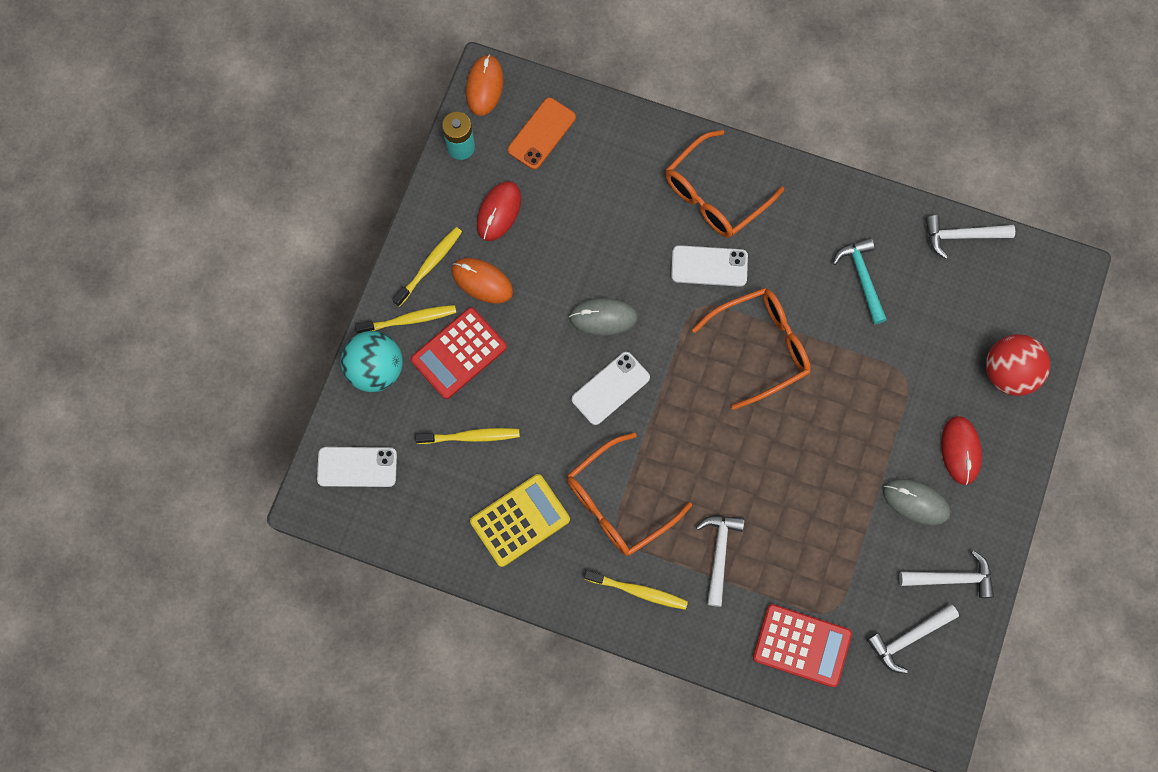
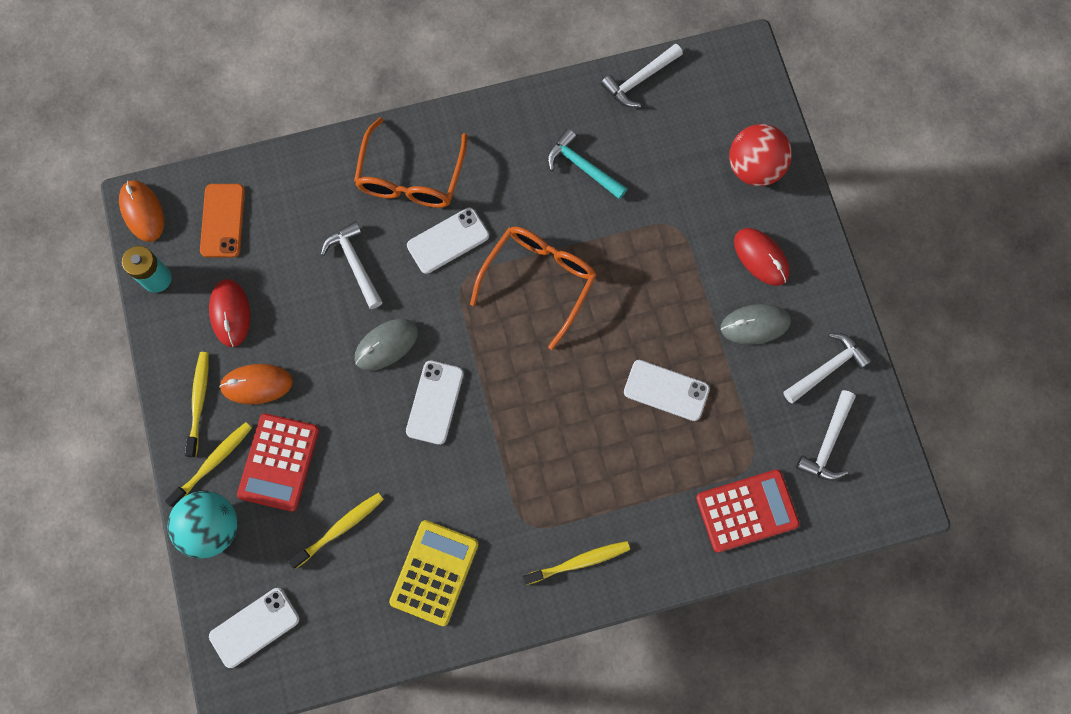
camera: 35 degrees left, 0 degrees up
orange glasses [567,433,692,556] -> none
white hammer [696,515,745,607] -> white hammer moved to [321,221,383,309]
none -> white phone [624,360,710,421]

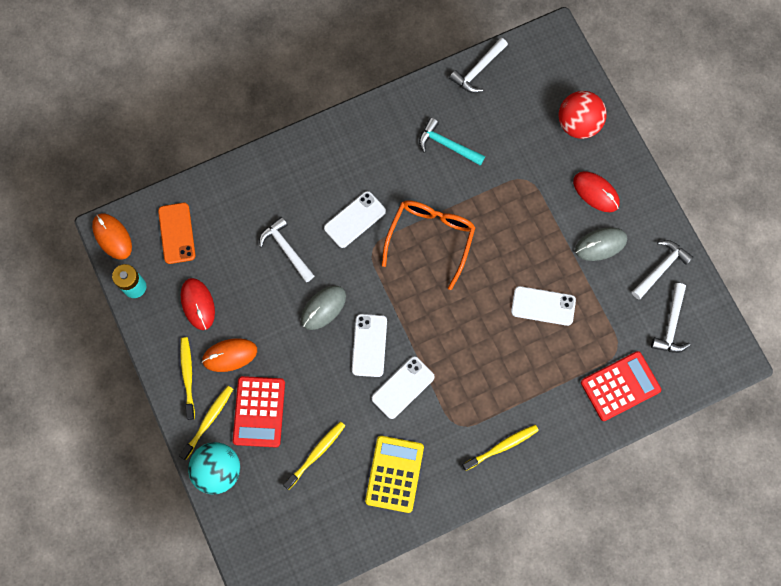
camera: 10 degrees left, 0 degrees up
white phone [209,588,299,668] -> white phone moved to [372,357,435,419]
orange glasses [354,117,467,208] -> none

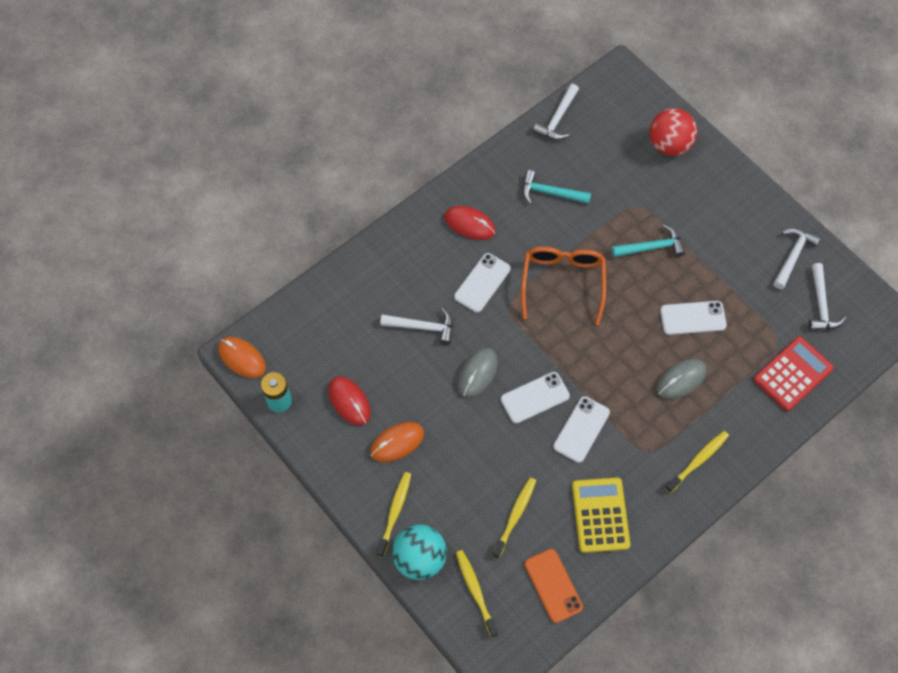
camera: 15 degrees left, 10 degrees down
orange phone [158,203,195,264] -> orange phone moved to [524,549,583,623]
yellow toothbrush [180,337,195,420] -> yellow toothbrush moved to [456,550,498,637]
red calculator [233,376,285,447] -> none
white hammer [259,217,315,282] -> white hammer turned 150 degrees clockwise [380,308,453,345]
white phone [352,314,387,377] -> white phone turned 75 degrees clockwise [501,372,570,424]
red mouse [573,171,620,212] -> red mouse moved to [444,206,495,240]
grey mouse [575,227,627,261] -> grey mouse moved to [657,359,706,399]
none -> turquoise hammer [611,224,685,257]

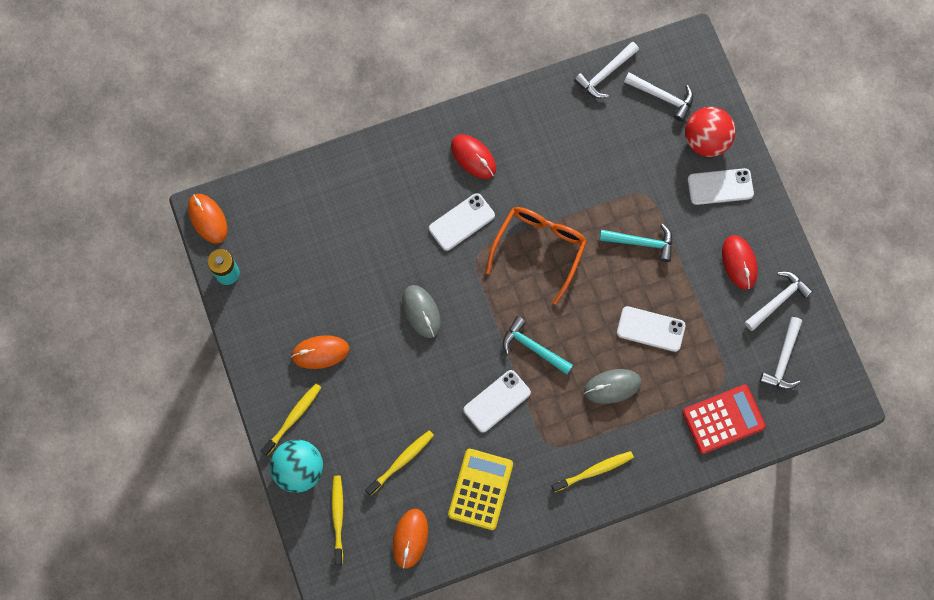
camera: 20 degrees right, 10 degrees up
red mouse [328,377,371,425] -> red mouse moved to [722,235,758,290]
white hammer [380,308,453,345] -> white hammer moved to [624,72,693,122]
grey mouse [458,348,498,398] -> grey mouse turned 75 degrees counterclockwise [402,285,441,338]
white phone [501,372,570,424] -> white phone moved to [688,168,754,205]
turquoise hammer [522,170,591,204] -> turquoise hammer moved to [503,316,573,375]
orange phone [524,549,583,623] -> orange mouse [393,509,428,569]

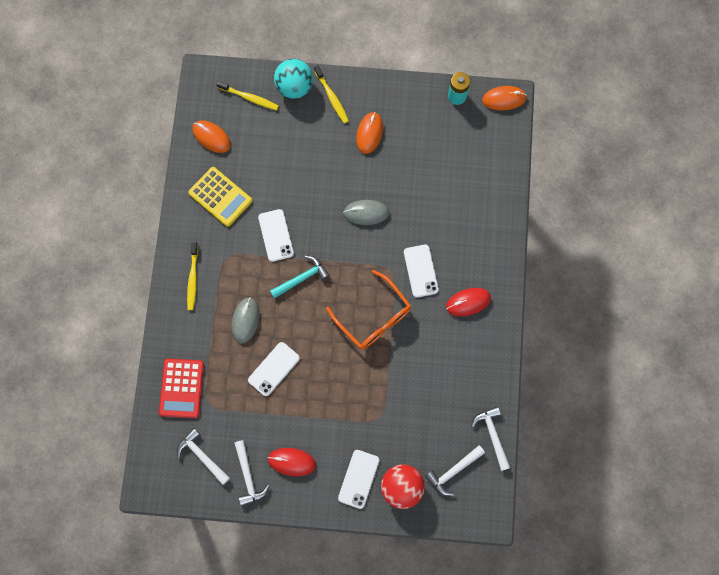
camera: 115 degrees right, 0 degrees up
yellow toothbrush [365,430,434,496] -> none
turquoise hammer [599,224,673,262] -> none

